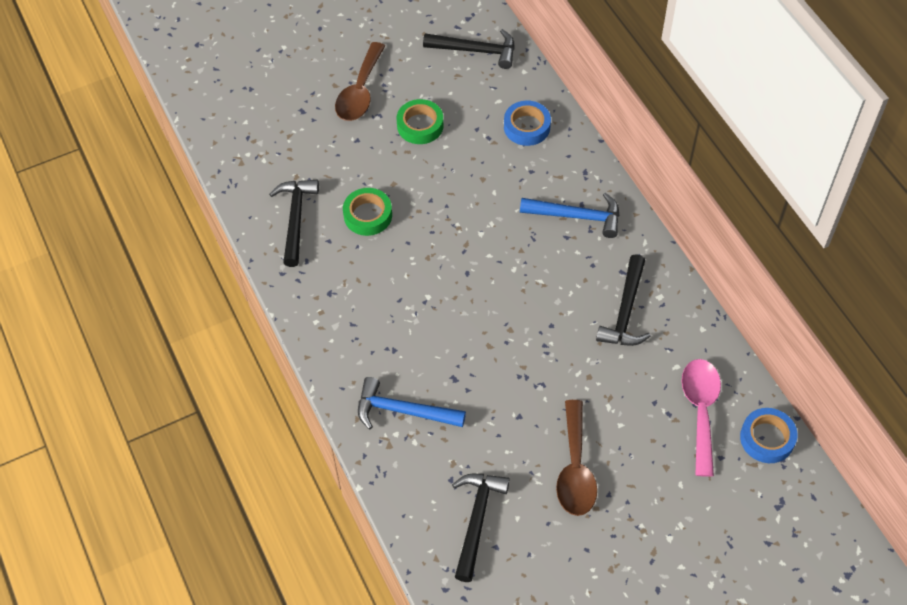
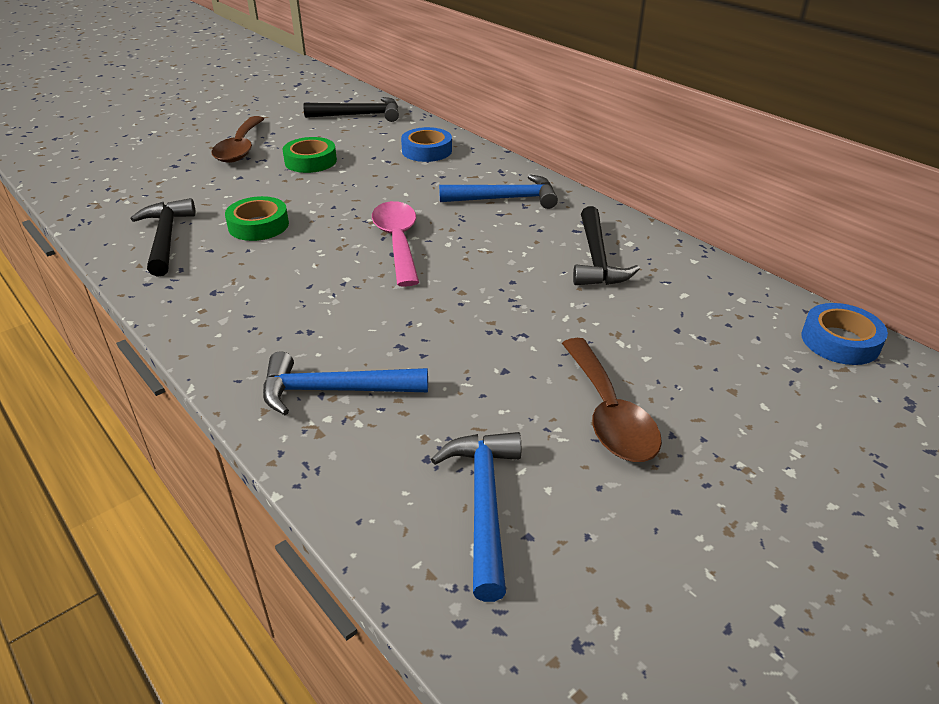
camera: 15 degrees left, 20 degrees down
black hammer [452,474,510,582] -> blue hammer [431,432,521,602]
pink spoon [682,359,721,477] -> pink spoon moved to [372,201,419,287]

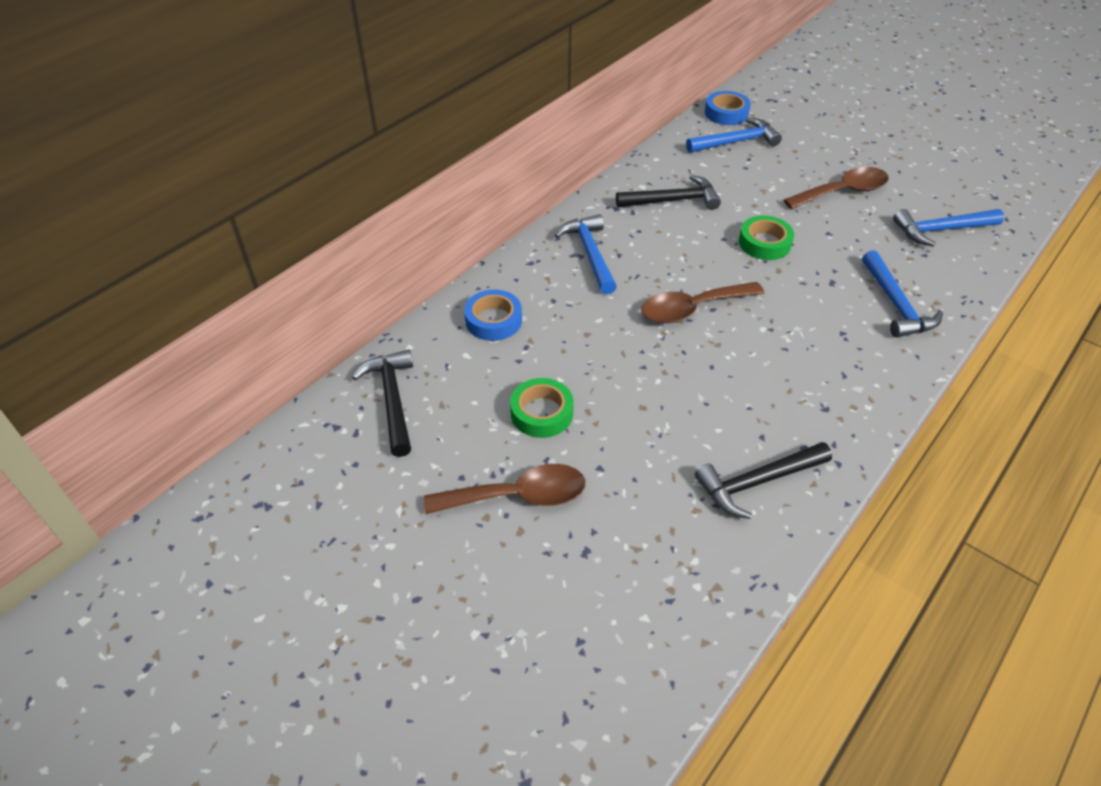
camera: 100 degrees left, 10 degrees up
green tape [225,196,289,241] -> green tape moved to [739,216,794,260]
pink spoon [372,201,419,287] -> brown spoon [641,282,764,323]
none -> blue hammer [686,118,782,153]

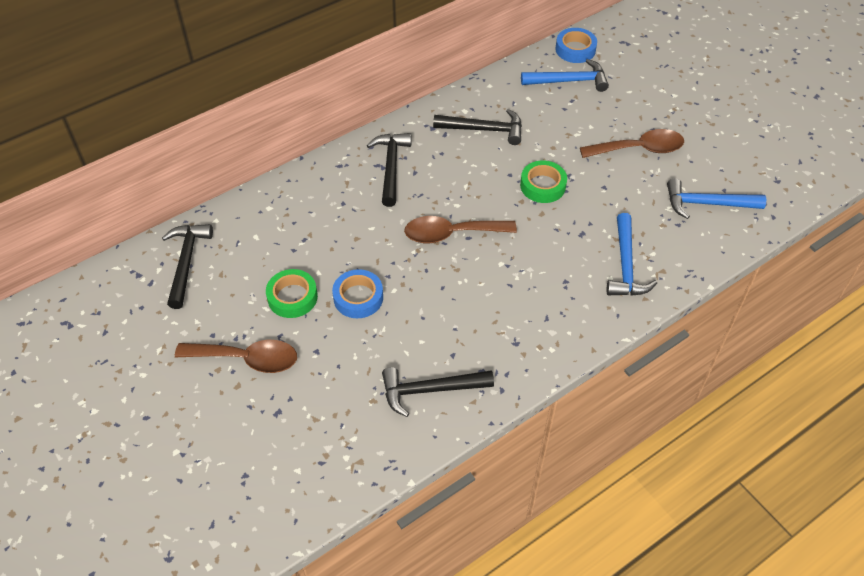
camera: 15 degrees right, 5 degrees up
blue tape [464,290,522,341] -> blue tape moved to [332,269,383,318]
blue hammer [555,214,617,295] -> black hammer [367,133,412,207]

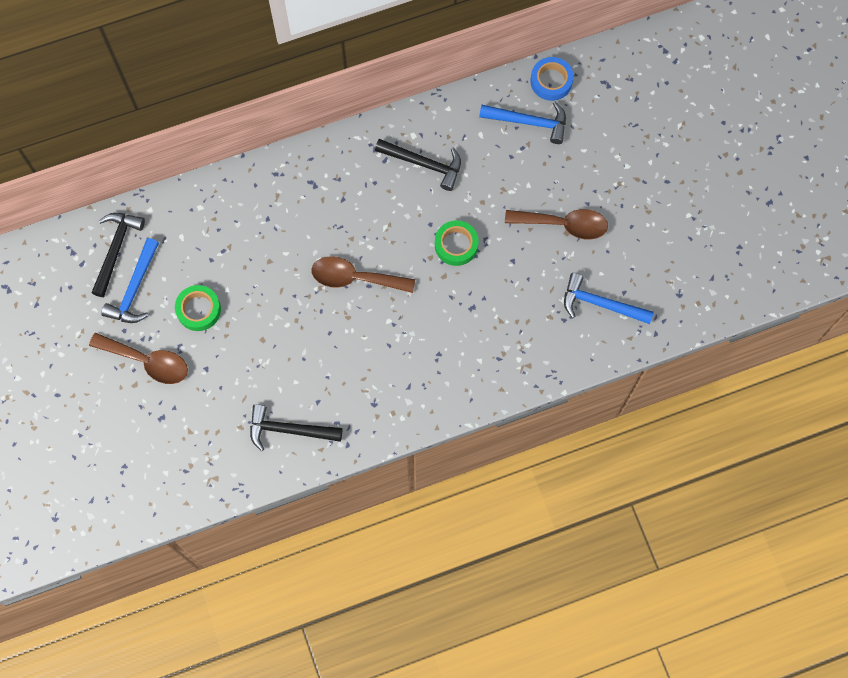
camera: 15 degrees right, 20 degrees up
blue tape [332,269,383,318] -> none
black hammer [367,133,412,207] -> none
blue hammer [607,213,657,296] -> blue hammer moved to [101,238,159,323]

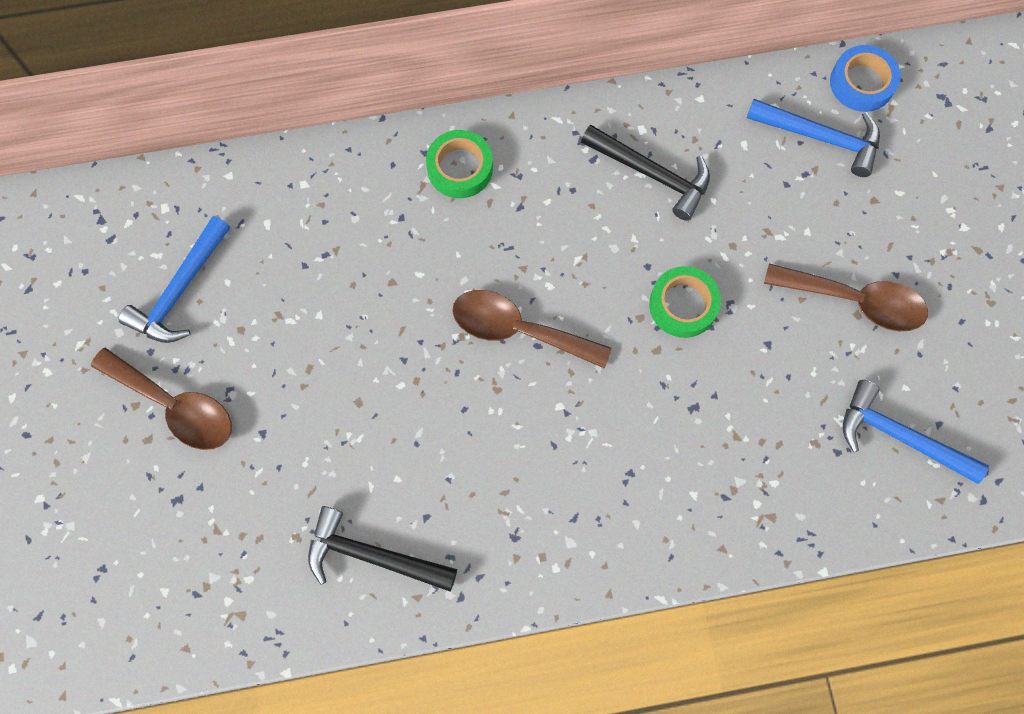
camera: 10 degrees right, 0 degrees up
black hammer [91,213,145,297] -> none
green tape [175,285,221,331] -> green tape moved to [426,130,493,198]

